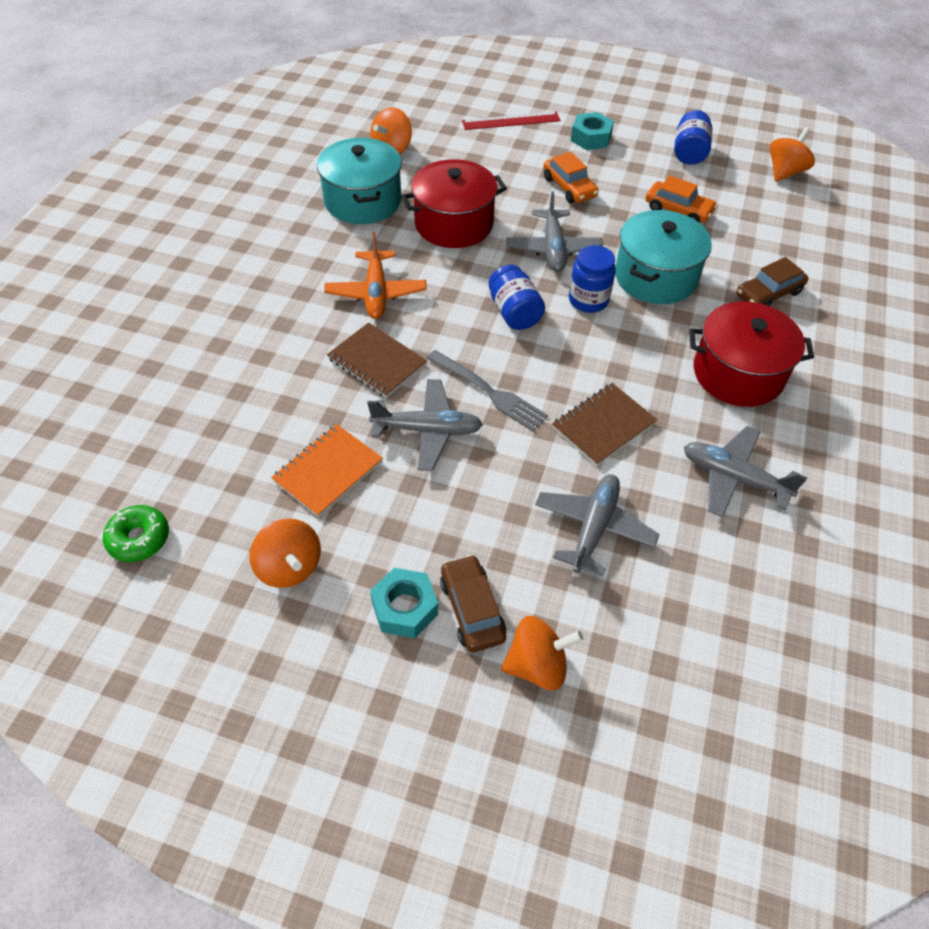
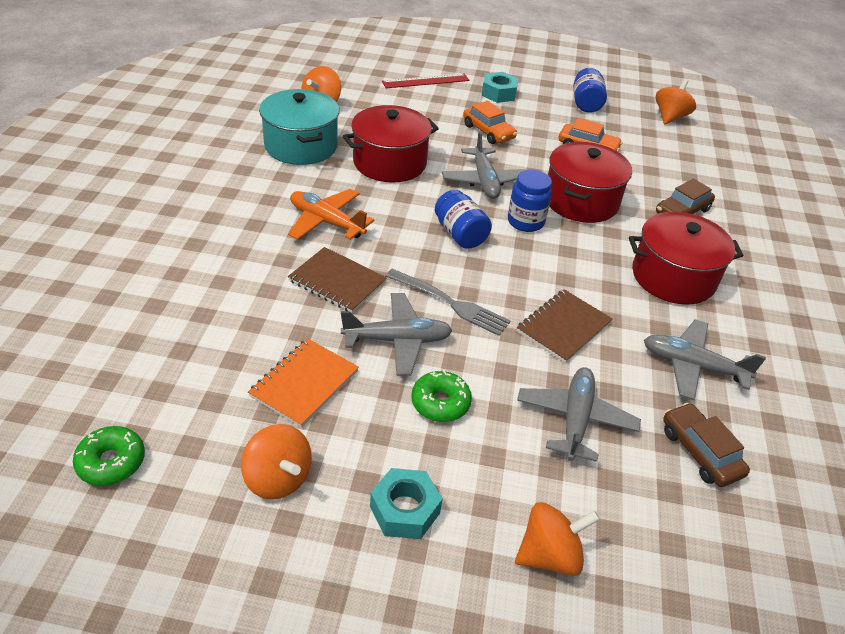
camera: 10 degrees left, 10 degrees down
orange plane [324,232,427,319] -> orange plane turned 135 degrees clockwise [288,189,374,240]
brown car [440,555,506,652] -> brown car moved to [663,403,750,487]
turquoise pot [615,210,712,304] -> red pot [548,142,632,223]
none -> green donut [411,370,472,422]

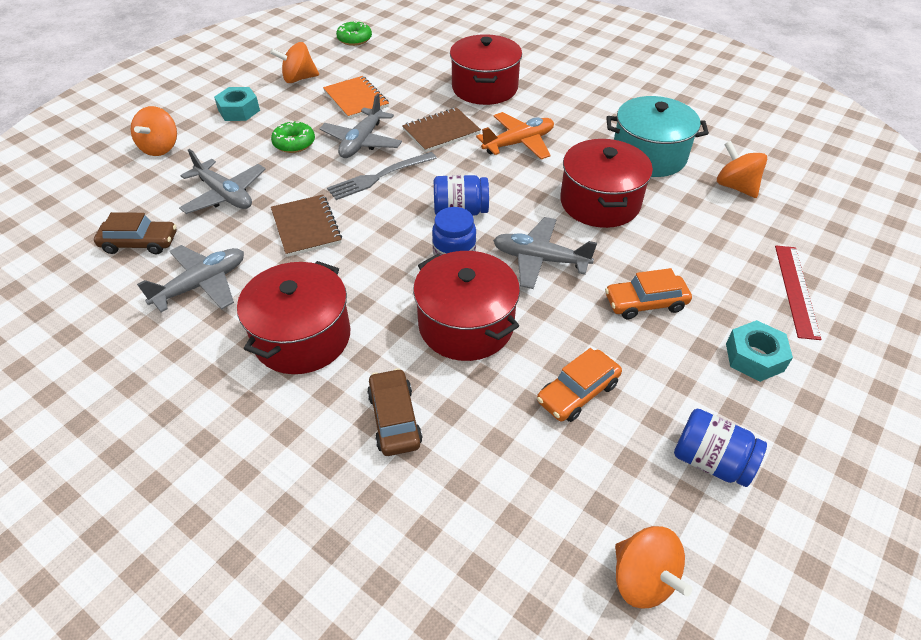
camera: 120 degrees right, 5 degrees up
none -> red pot [450,34,522,105]

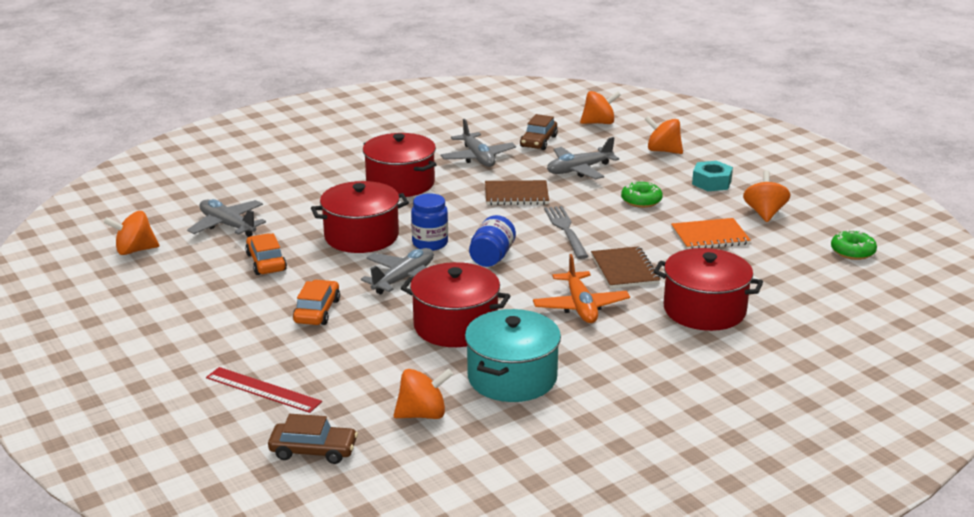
camera: 110 degrees right, 20 degrees down
grey plane [319,93,402,158] -> grey plane moved to [187,199,266,237]
brown car [367,368,423,456] -> brown car moved to [268,414,358,464]
blue jar [674,409,767,487] -> none
turquoise nut [726,320,793,382] -> none
none -> orange spinning top [580,91,621,124]

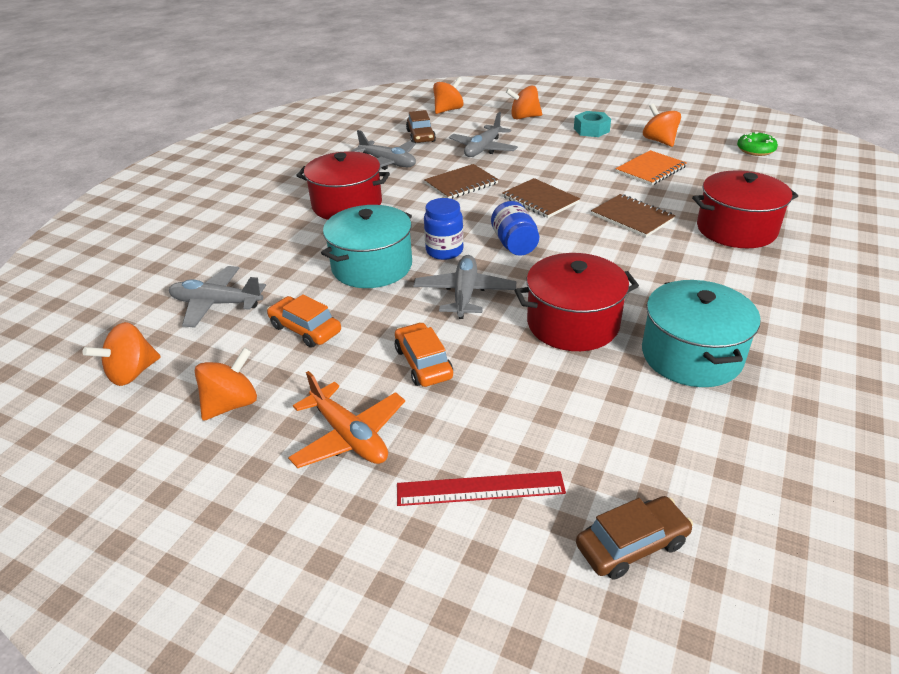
camera: 30 degrees left, 10 degrees up
red pot [311,181,409,253] -> turquoise pot [321,205,412,288]
orange spinning top [394,368,453,419] -> orange spinning top moved to [195,347,257,421]
orange plane [533,254,630,323] -> orange plane moved to [288,371,405,468]
grey fork [544,206,589,259] -> brown notebook [502,178,580,218]
green donut [621,181,663,208] -> none

